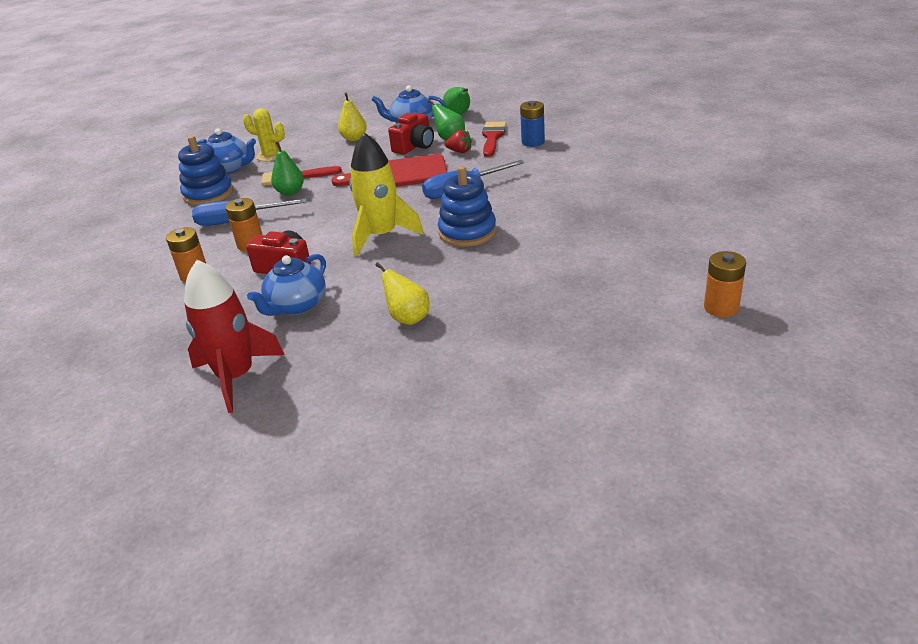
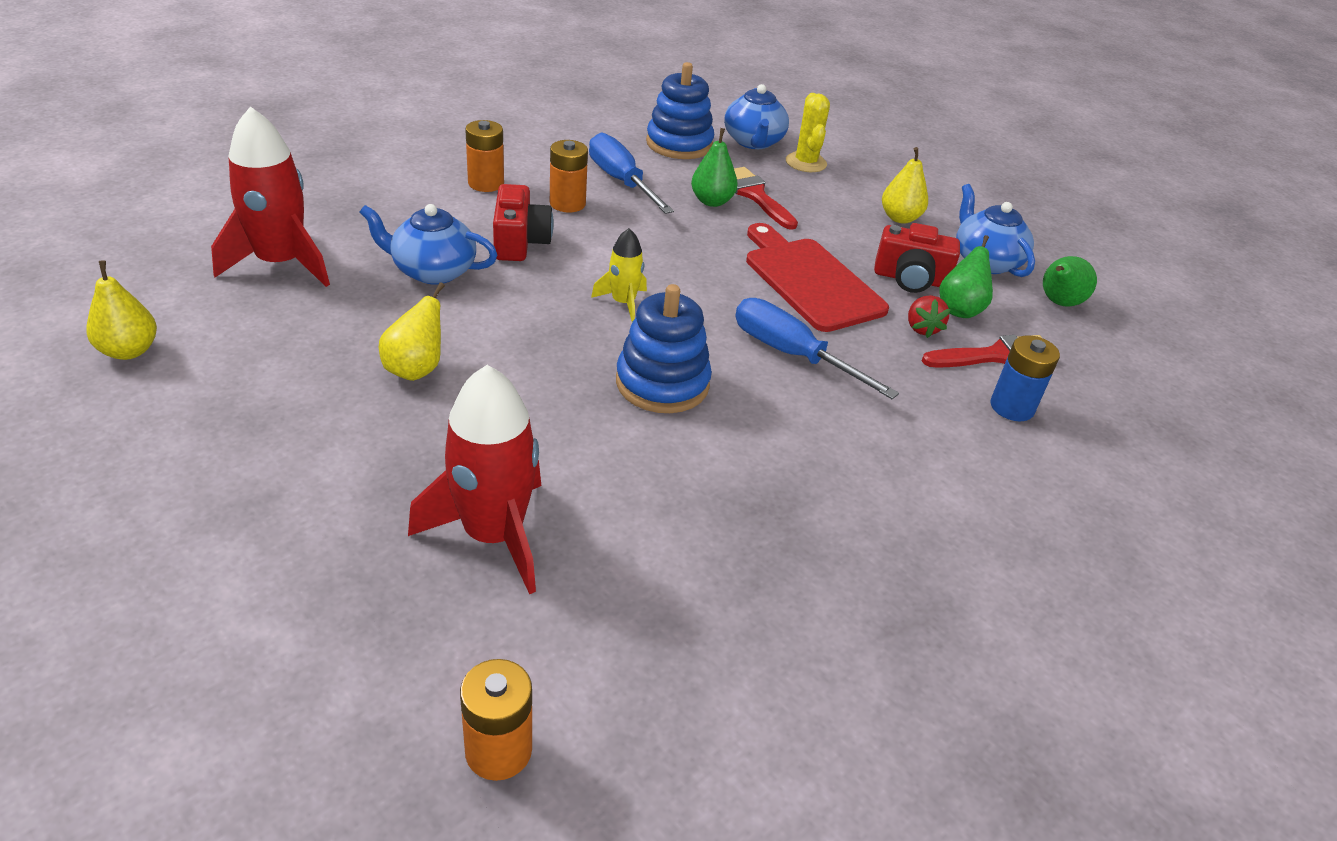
camera: 60 degrees right, 5 degrees up
yellow rocket [349,132,424,257] -> yellow rocket [591,228,647,322], size x0.52
none -> yellow pear [86,261,157,360]
none -> red rocket [408,365,541,594]

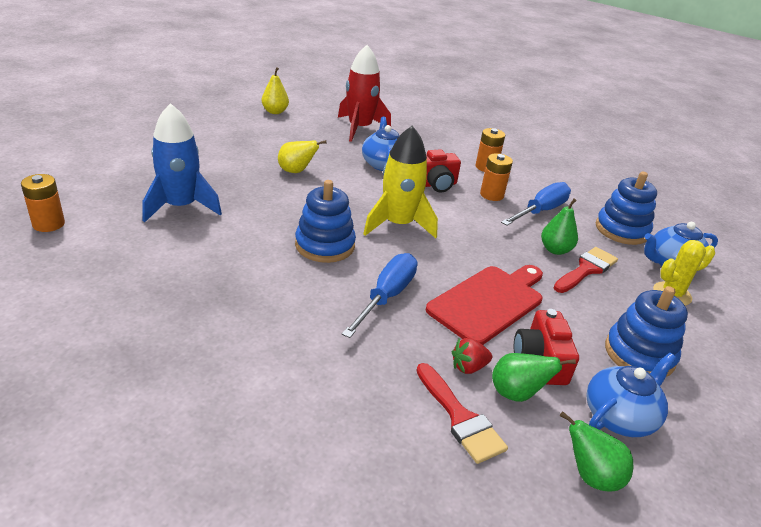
camera: 75 degrees right, 5 degrees down
red rocket [408,365,541,594] -> blue rocket [142,103,222,222]
yellow rocket [591,228,647,322] -> yellow rocket [363,126,438,238], size x1.91
yellow pear [882,147,928,224] -> blue stacking toy [605,286,688,377]
blue battery [991,335,1060,421] -> none

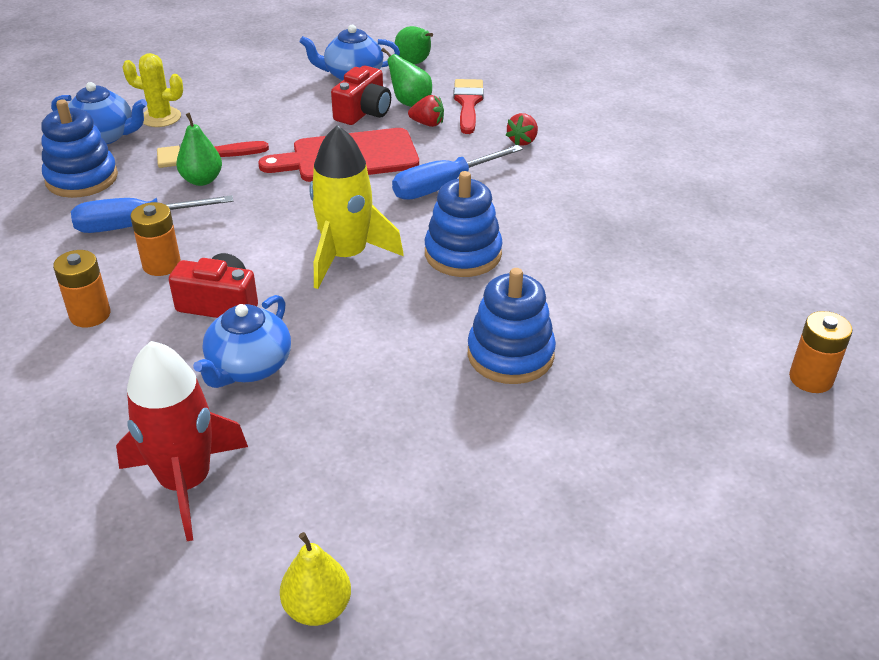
camera: 145 degrees left, 5 degrees up
blue rocket [142,103,222,222] -> none
yellow pear [278,140,327,173] -> none
blue stacking toy [605,286,688,377] -> blue stacking toy moved to [468,268,556,384]
none -> red strawberry [506,113,538,146]

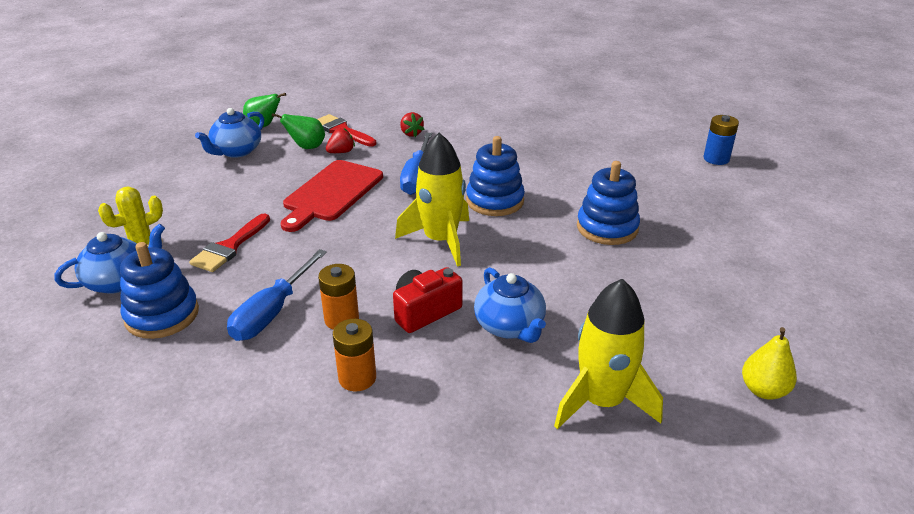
camera: 50 degrees left, 5 degrees down
red rocket [116,341,248,541] -> yellow rocket [554,279,663,429]
green pear [176,113,222,186] -> none
red camera [331,65,391,125] -> none
orange battery [789,311,852,393] -> blue battery [704,115,739,165]

